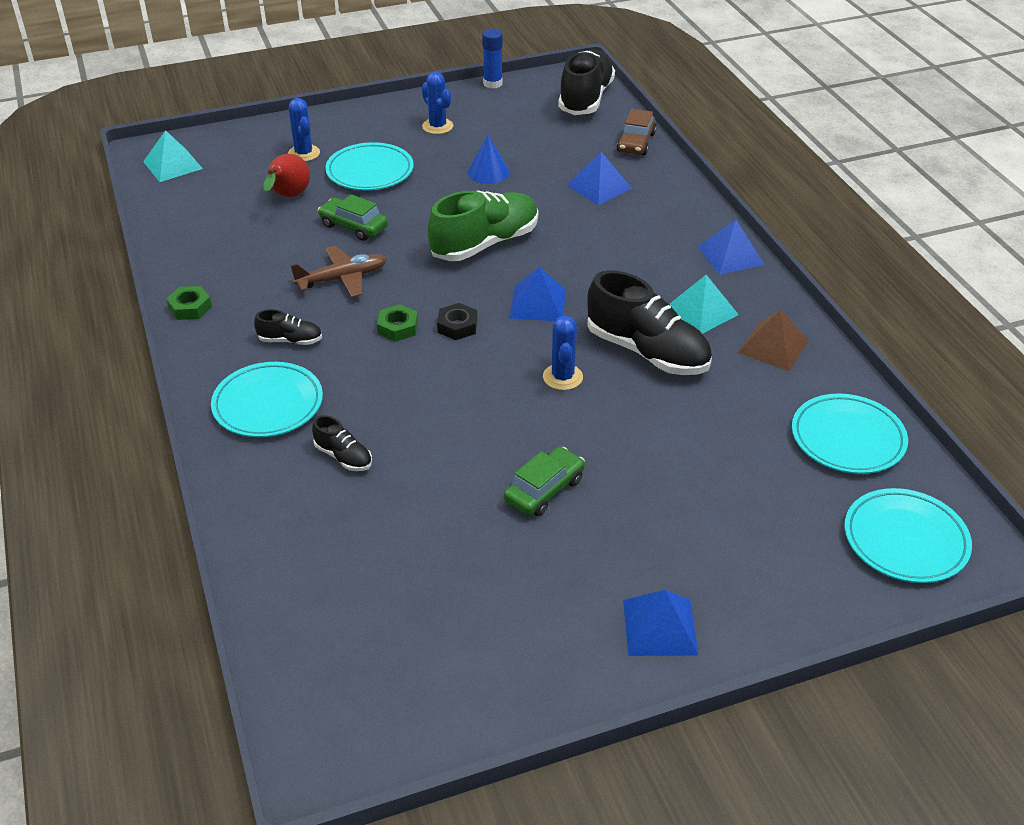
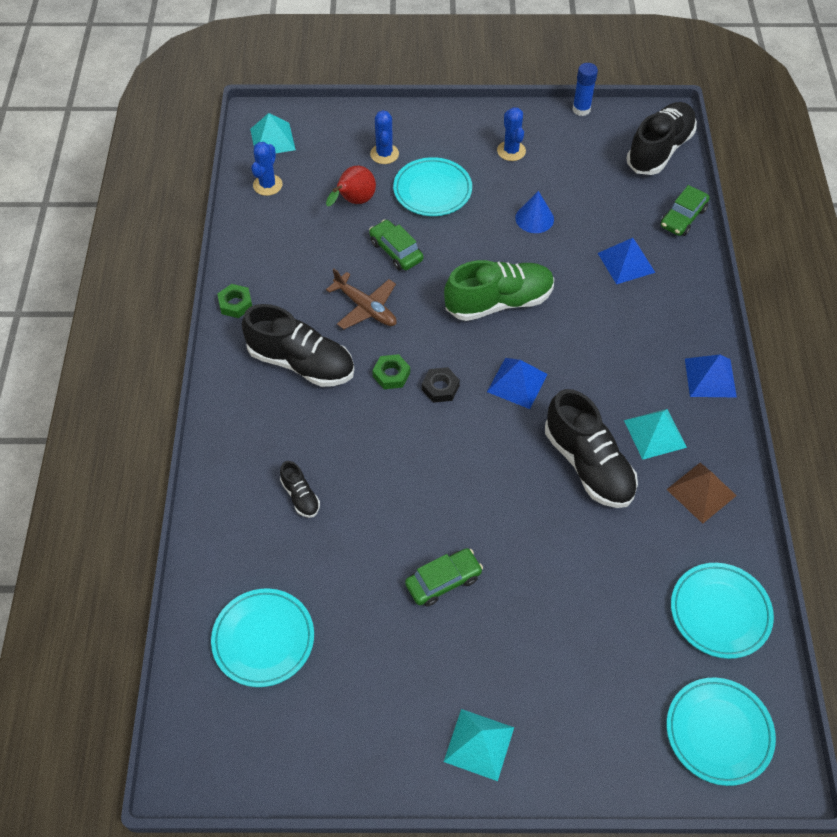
camera: 20 degrees right, 15 degrees up
turquoise plate [211,362,323,437] -> turquoise plate moved to [211,588,314,687]
black shoe [254,309,322,345] -> black shoe [242,304,354,387], size x2.12
brown plane [290,246,387,297] -> brown plane turned 45 degrees clockwise [326,269,397,329]
blue cactus [543,315,583,390] -> blue cactus moved to [251,142,282,196]
brown car [617,109,656,155] -> green car [661,185,710,236]
blue pyramid [623,590,699,656] -> turquoise pyramid [444,709,514,781]

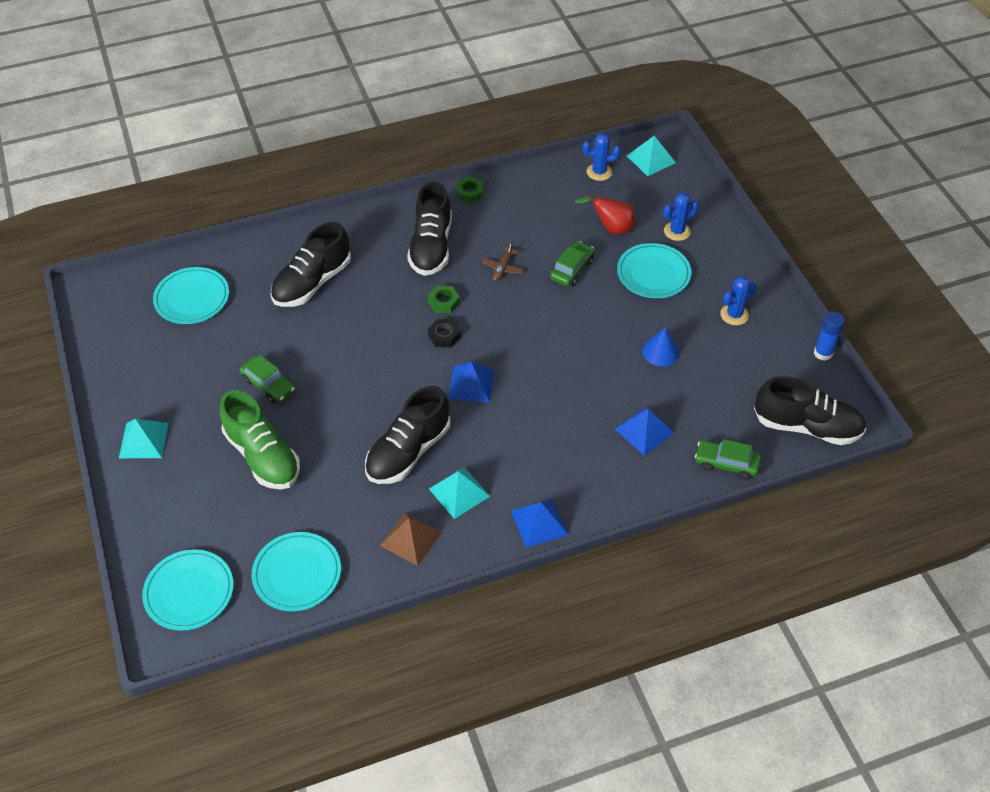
camera: 70 degrees right, 5 degrees down
black shoe [280,461,320,518] -> black shoe [271,222,351,307], size x2.12
brown plane [326,269,397,329] -> brown plane [482,242,524,281], size x0.65
green shoe [444,260,554,321] -> green shoe moved to [220,390,300,490]

